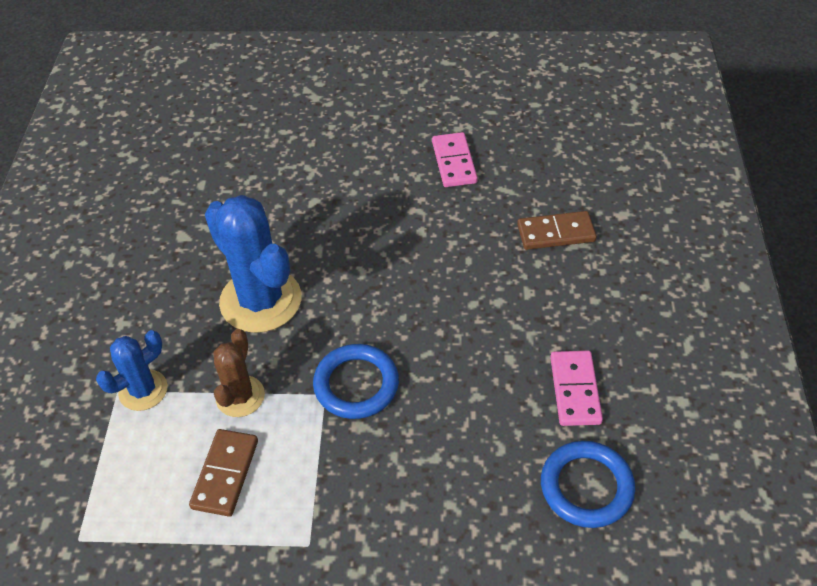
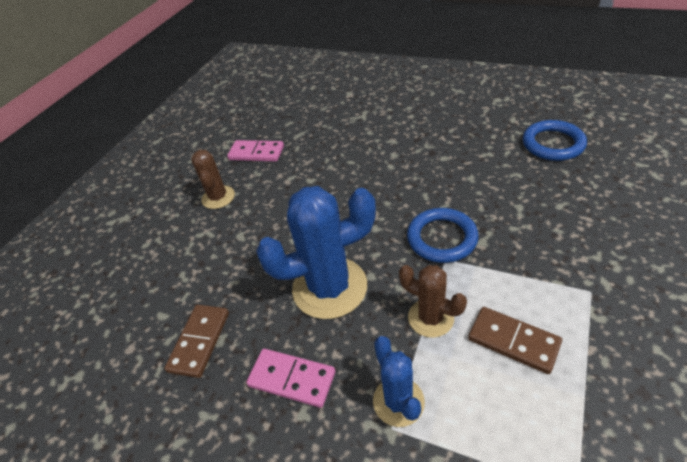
camera: 65 degrees left, 5 degrees down
brown domino [517,211,597,250] -> brown domino moved to [164,305,229,378]
pink domino [550,351,603,426] -> pink domino moved to [246,349,335,408]
none -> brown cactus [191,150,235,209]

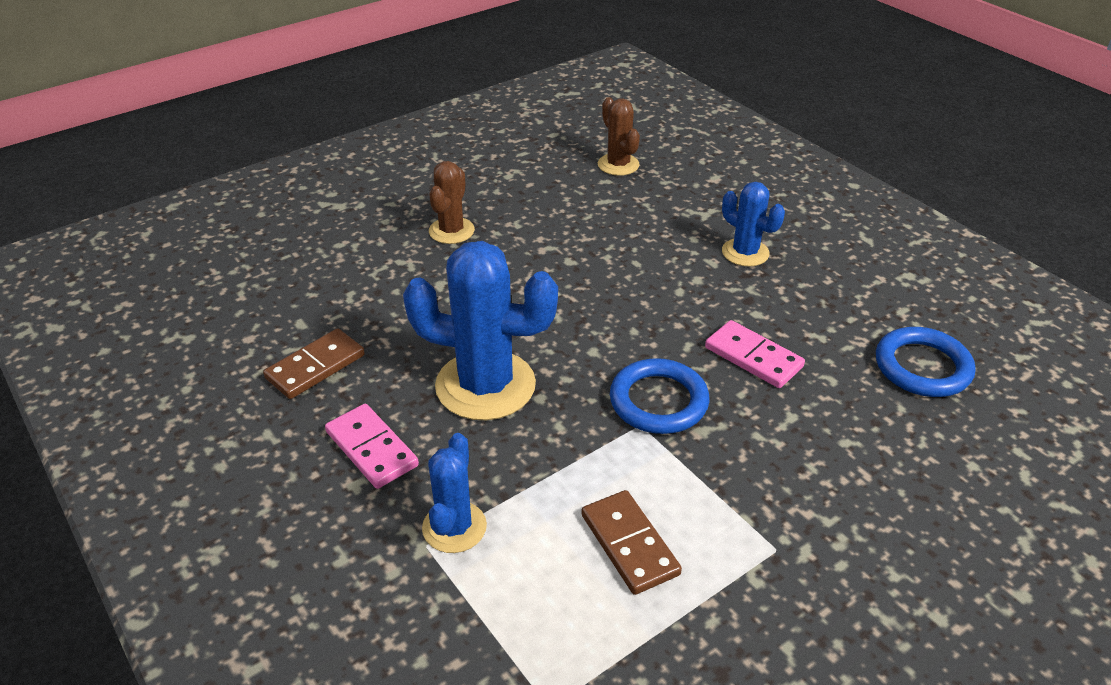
camera: 25 degrees right, 5 degrees down
pink domino [227,140,284,162] -> pink domino moved to [705,320,805,388]
brown cactus [399,265,467,338] -> brown cactus moved to [598,97,640,176]
none -> blue cactus [722,182,785,267]

